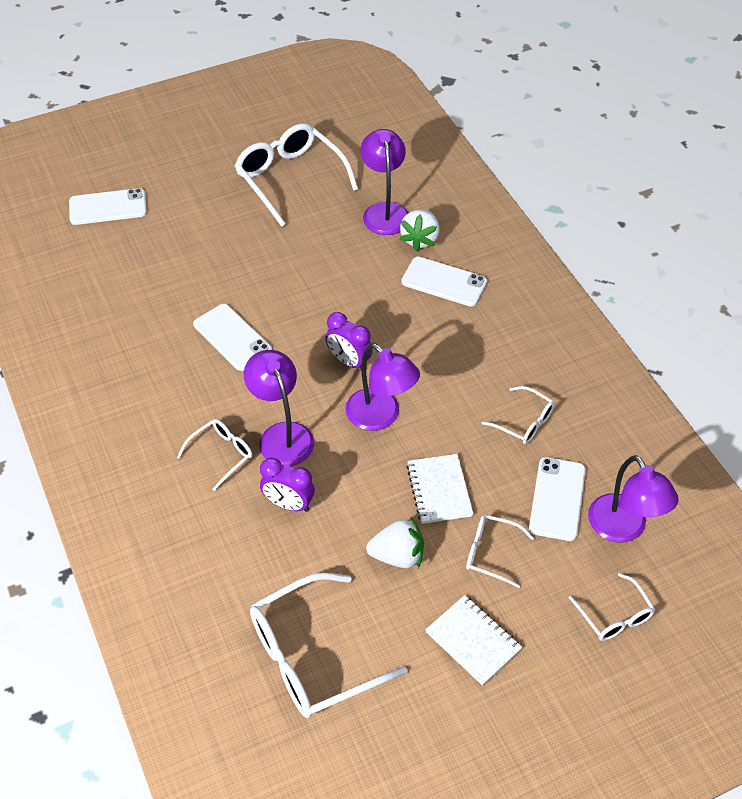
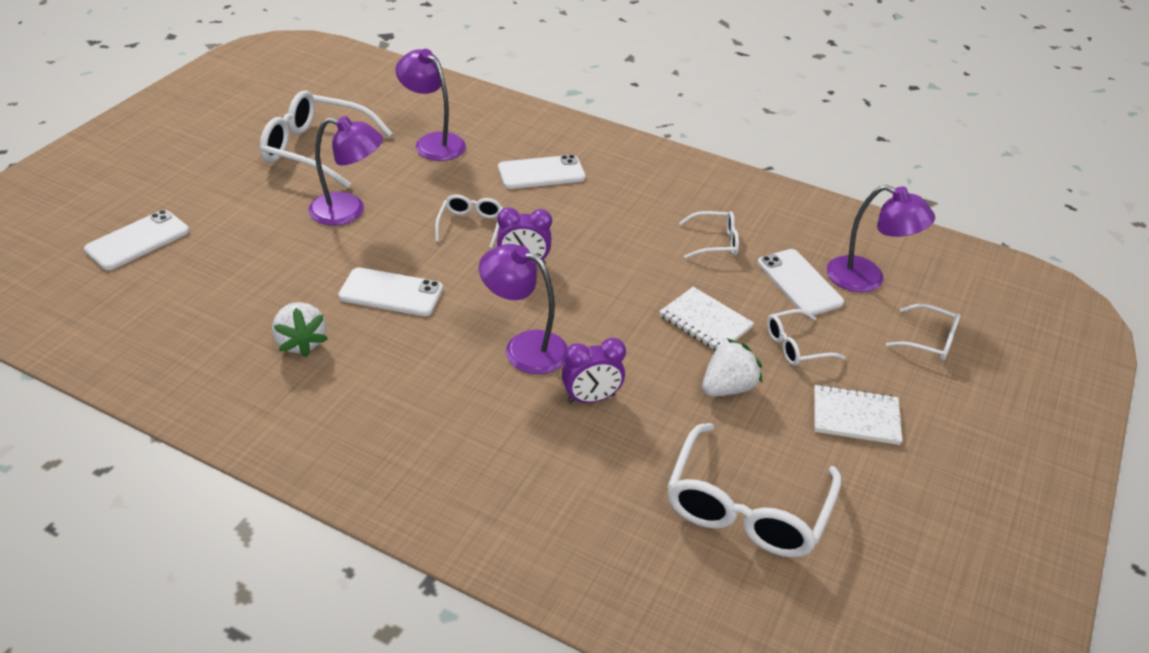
camera: 40 degrees left, 10 degrees down
white glasses [177,419,252,491] -> white glasses moved to [435,195,503,248]
purple lamp [345,343,420,431] -> purple lamp moved to [308,116,383,226]
white strawberry [400,209,440,251] -> white strawberry moved to [272,302,328,357]

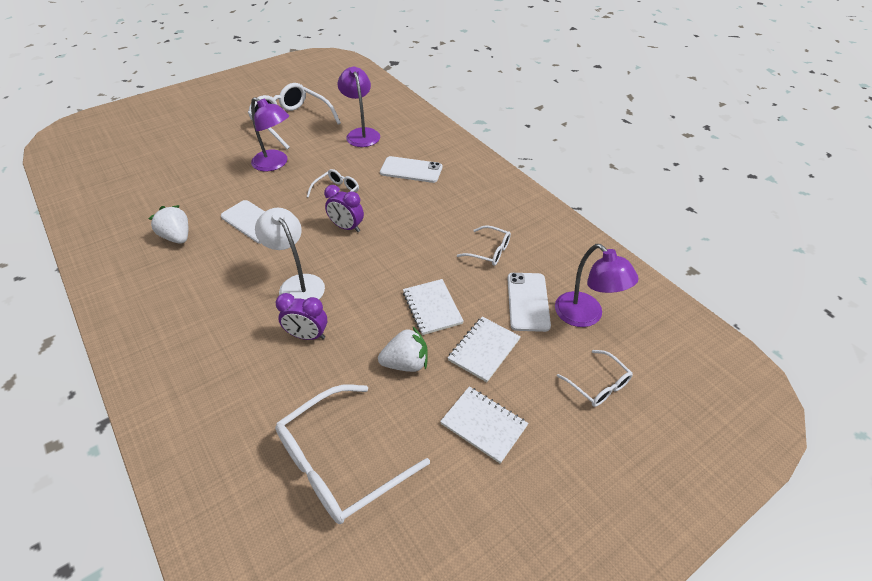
camera: 30 degrees right, 5 degrees up
white phone [84,210,189,270] -> none
white strawberry [272,302,328,357] -> white strawberry turned 135 degrees clockwise [148,205,188,244]
purple lamp [479,244,568,374] -> white lamp [255,208,325,300]
white glasses [767,309,846,366] -> white notebook [448,316,521,382]

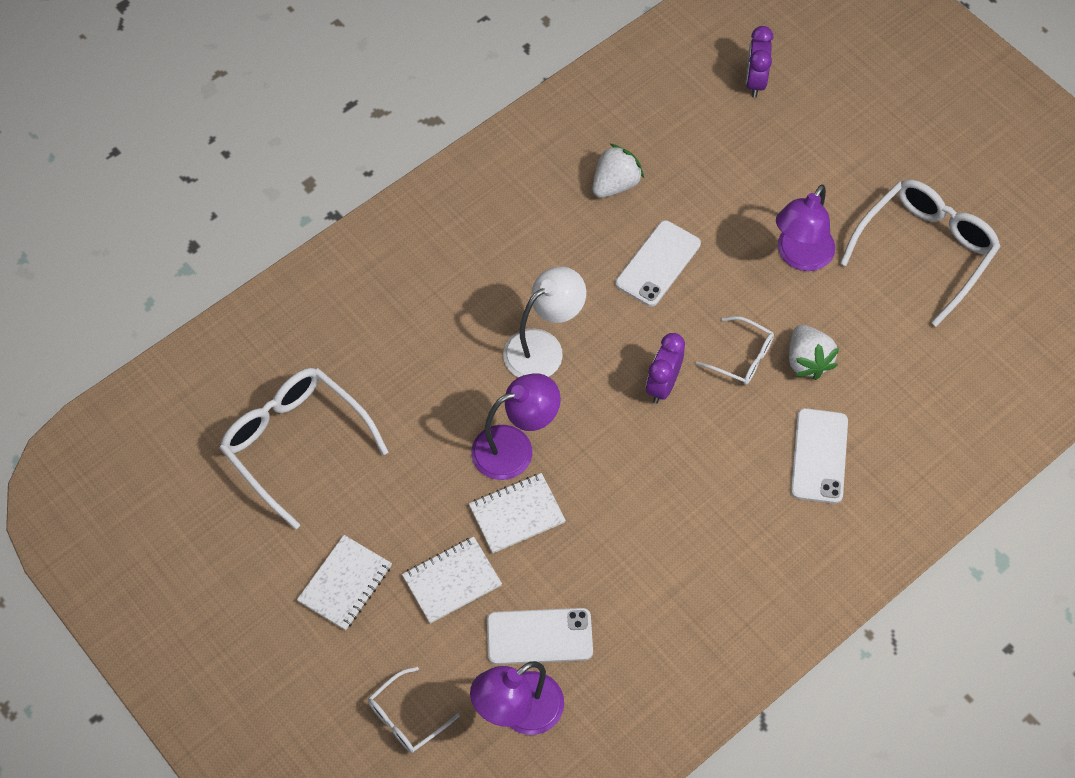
camera: 85 degrees right, 15 degrees up
purple clock [275,293,327,340] -> purple clock moved to [746,26,773,98]
purple lamp [337,66,380,147] -> purple lamp moved to [471,373,561,480]
white strawberry [378,327,428,372] -> white strawberry moved to [789,325,839,380]
white notebook [448,316,521,382] -> white notebook turned 60 degrees counterclockwise [402,537,502,624]
white glasses [457,225,511,266] -> none

